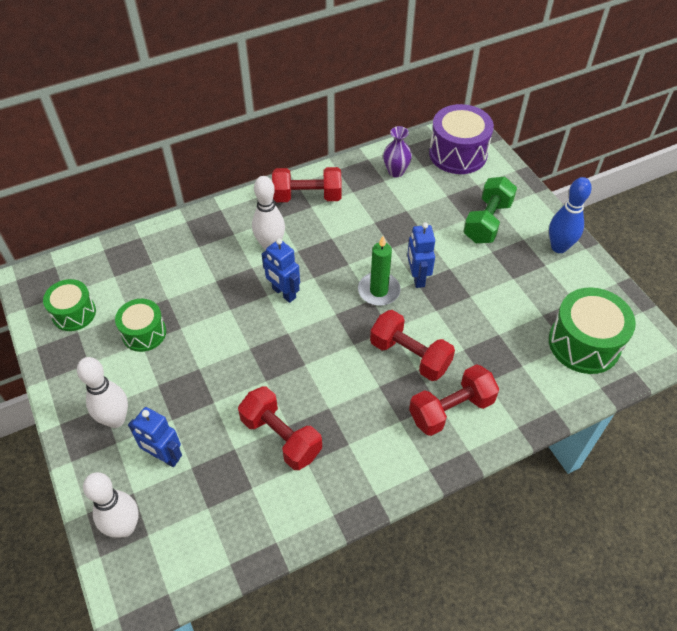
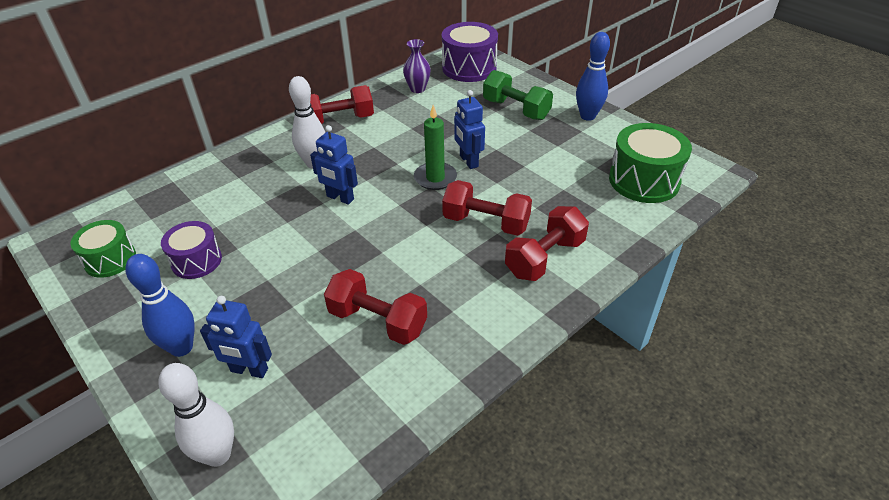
camera: 15 degrees left, 10 degrees down
white bowling pin [77,357,128,428] -> blue bowling pin [125,254,195,357]
green drum [115,299,166,352] -> purple drum [161,221,222,279]
green dumbbell [463,177,517,243] -> green dumbbell turned 60 degrees counterclockwise [483,70,553,120]

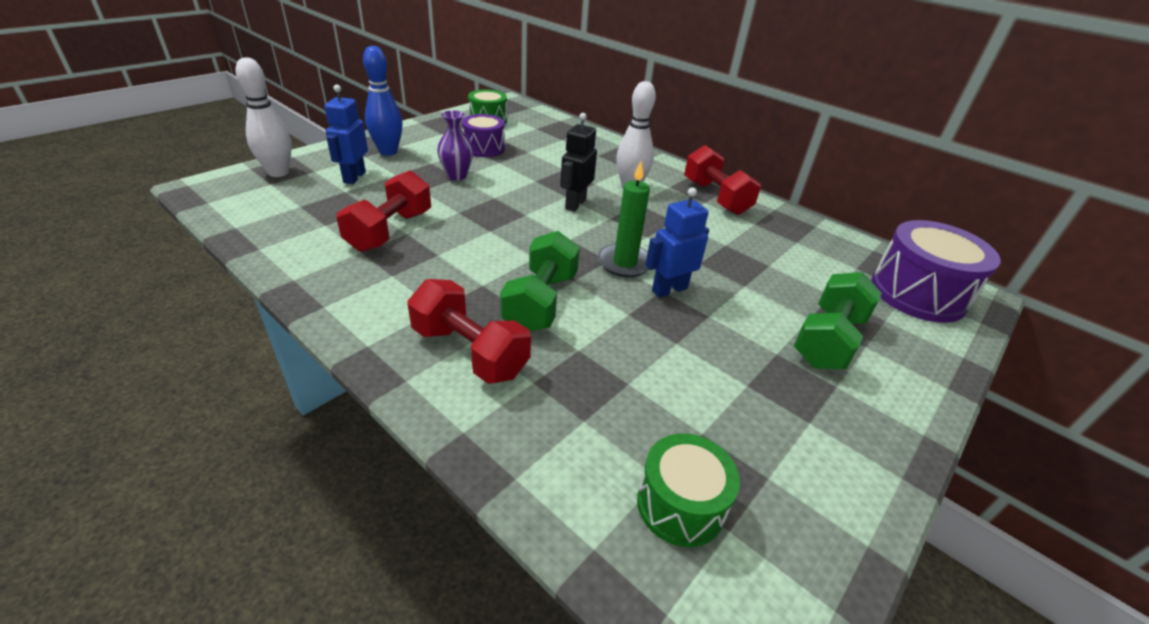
camera: 80 degrees right, 5 degrees down
blue robot [310,125,358,205] -> black robot [560,113,597,212]
purple vase [403,39,431,93] -> purple vase moved to [437,110,473,181]
red dumbbell [442,180,532,236] -> green dumbbell [500,231,580,332]
blue bowling pin [576,32,610,121] -> none
green drum [609,123,692,203] -> green drum [637,434,740,547], size x0.63

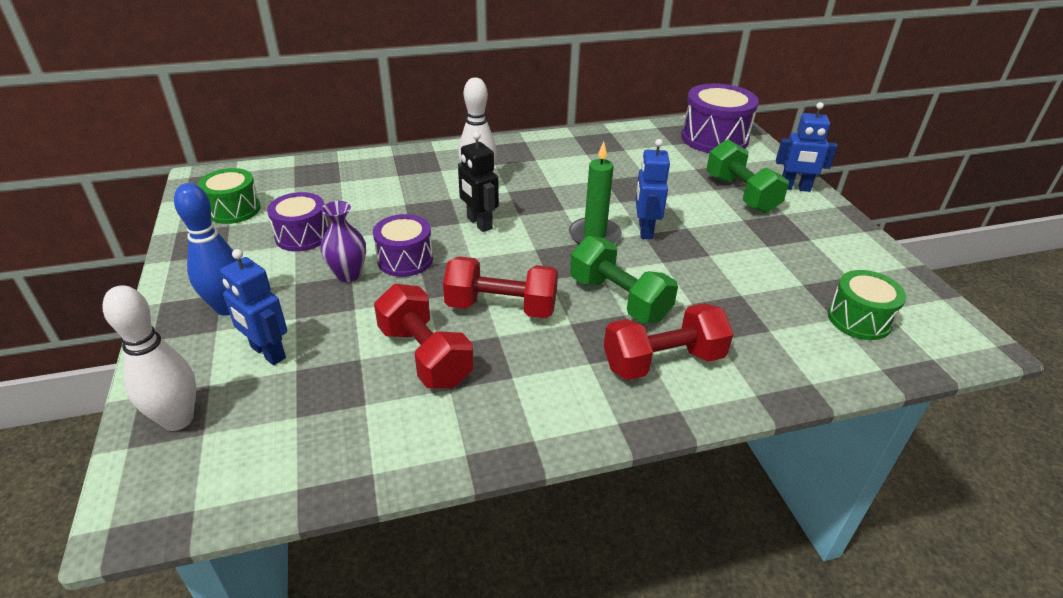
camera: 55 degrees left, 0 degrees up
red dumbbell [684,145,761,215] -> red dumbbell moved to [443,256,558,318]
none -> purple drum [373,214,433,277]
none -> blue robot [776,102,838,192]

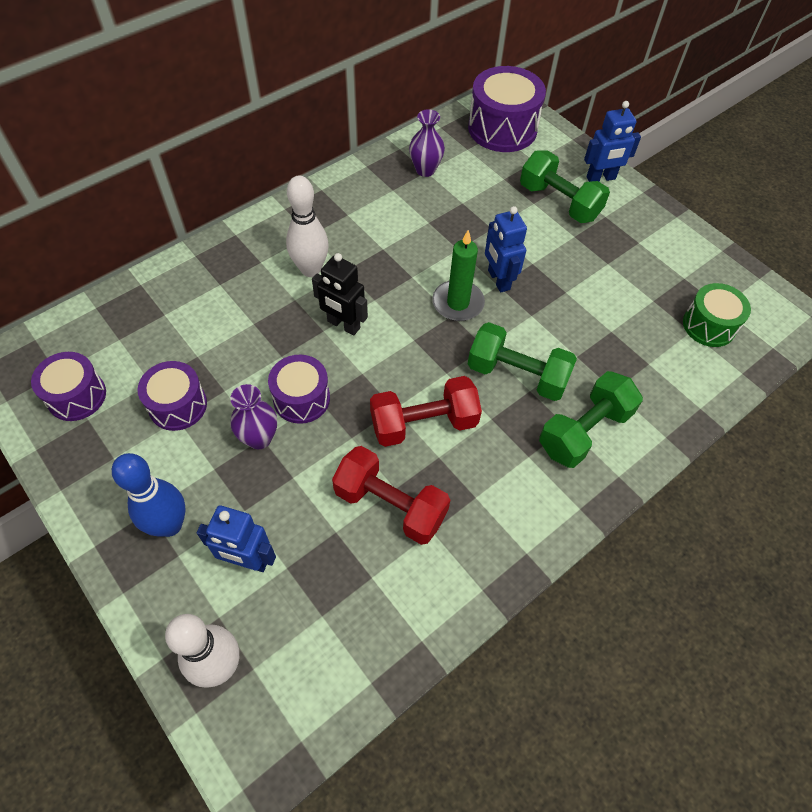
camera: 25 degrees left, 20 degrees up
green drum [197,168,261,224] -> purple drum [31,352,106,421]
red dumbbell [604,303,733,380] -> green dumbbell [539,371,643,468]
none -> purple vase [409,109,445,177]

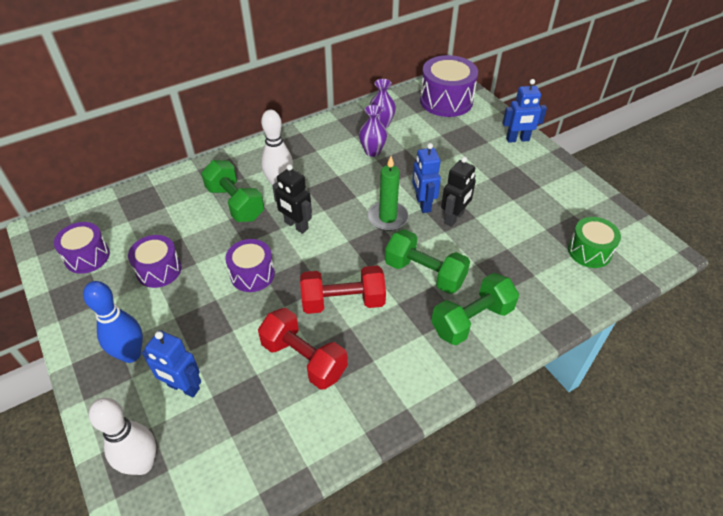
camera: 10 degrees right, 10 degrees down
purple vase [230,384,277,449] -> purple vase moved to [359,105,387,157]
green dumbbell [520,150,610,223] -> green dumbbell moved to [201,160,264,222]
none -> black robot [441,157,476,227]

